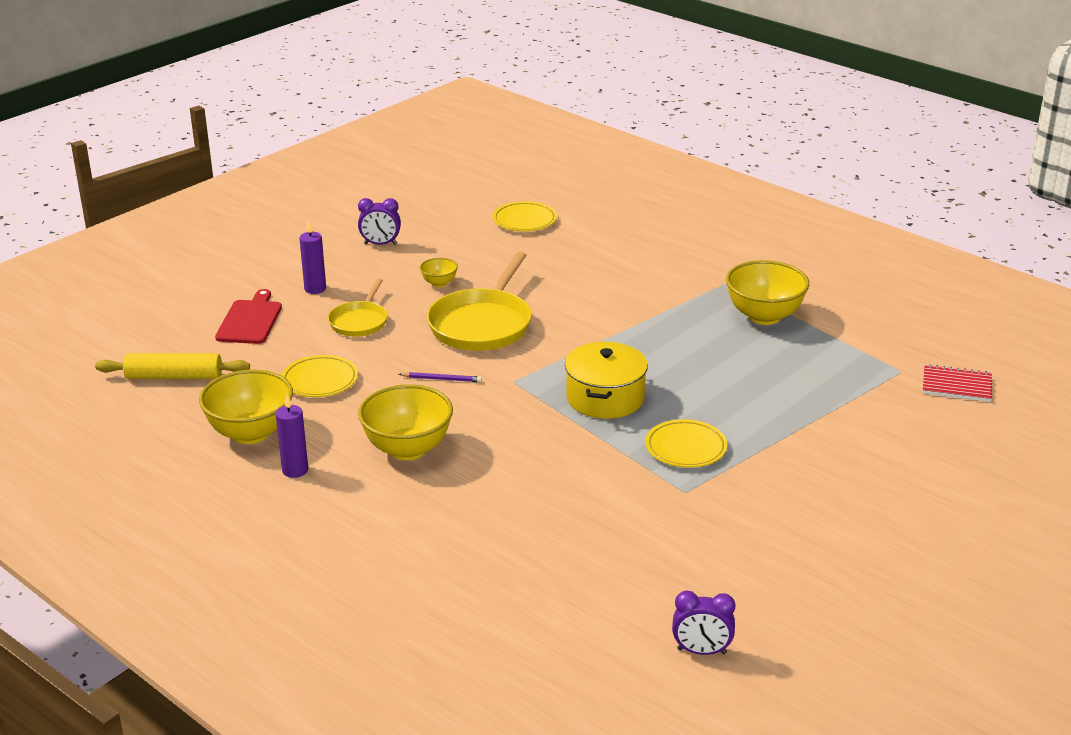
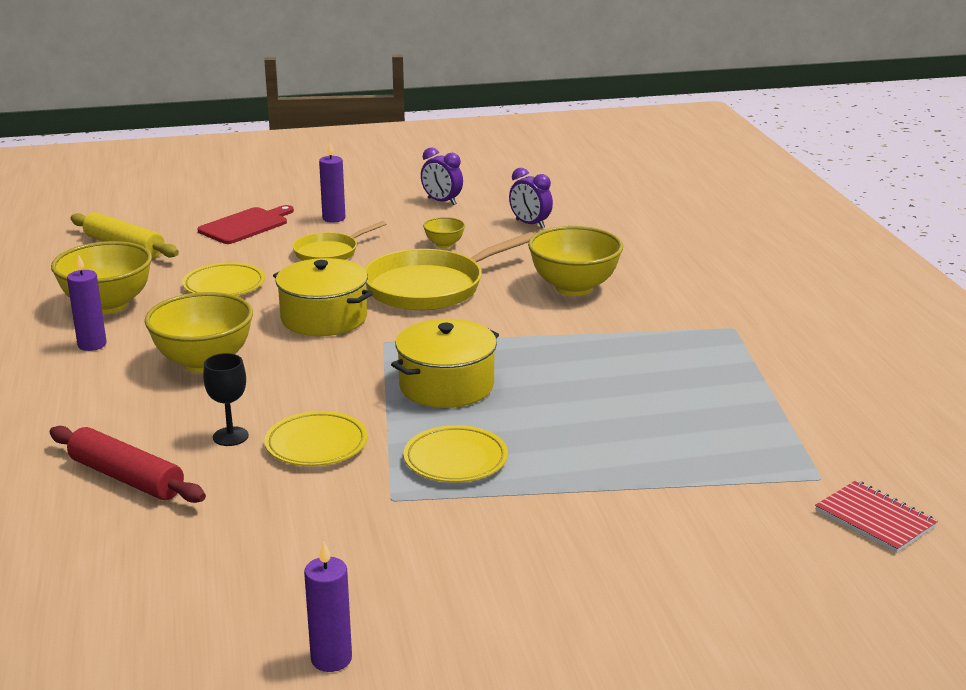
camera: 35 degrees right, 5 degrees down
purple pencil [399,372,482,382] -> yellow pot [273,258,373,336]
yellow plate [493,201,557,231] -> yellow plate moved to [264,411,368,466]
purple clock [672,590,735,655] -> purple clock moved to [509,168,553,228]
yellow bowl [726,260,809,325] -> yellow bowl moved to [528,226,623,296]
none -> red rolling pin [50,426,206,503]
none -> black goblet [203,353,249,446]
none -> purple candle [304,541,352,672]

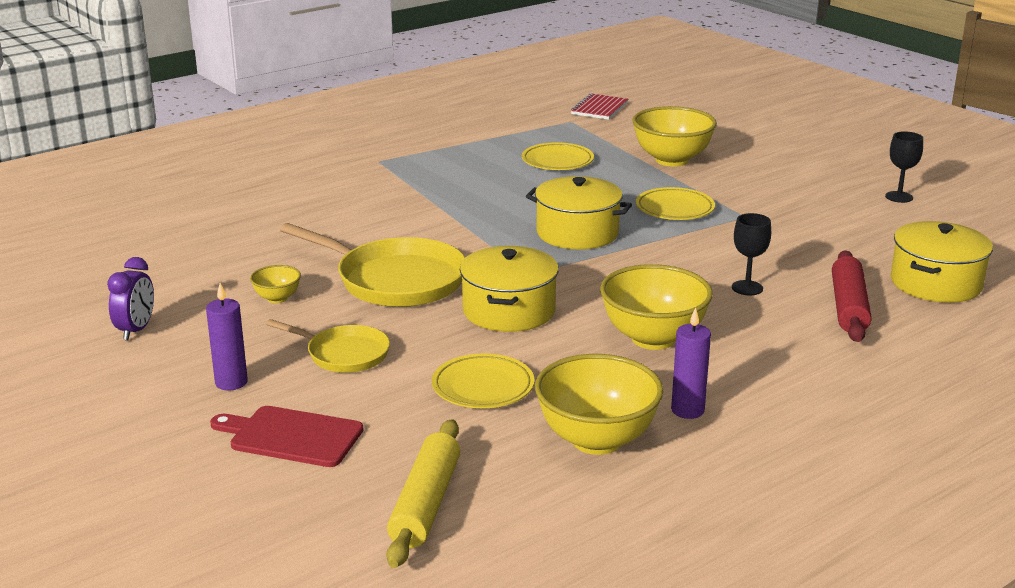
camera: 115 degrees left, 0 degrees up
yellow plate [264,411,368,466] -> yellow plate moved to [522,142,594,170]
purple candle [304,541,352,672] -> black goblet [885,131,923,203]
purple clock [509,168,553,228] -> none
yellow bowl [528,226,623,296] -> yellow bowl moved to [633,106,717,167]
none -> yellow pot [891,221,993,303]

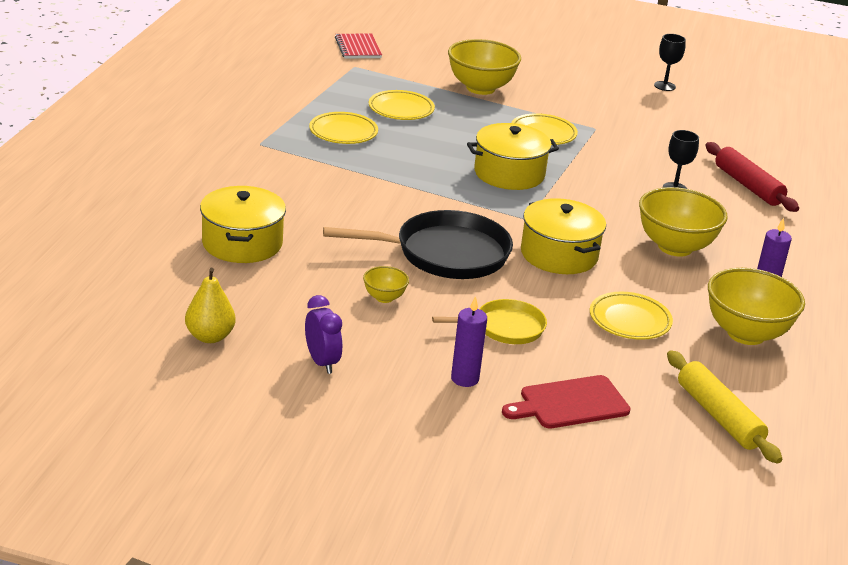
camera: 40 degrees left, 5 degrees up
yellow pan [280,223,465,307] -> black pan [323,210,513,279]
yellow pot [891,221,993,303] -> yellow pot moved to [200,186,286,263]
none -> yellow pear [185,268,236,343]
none -> yellow plate [309,112,378,144]

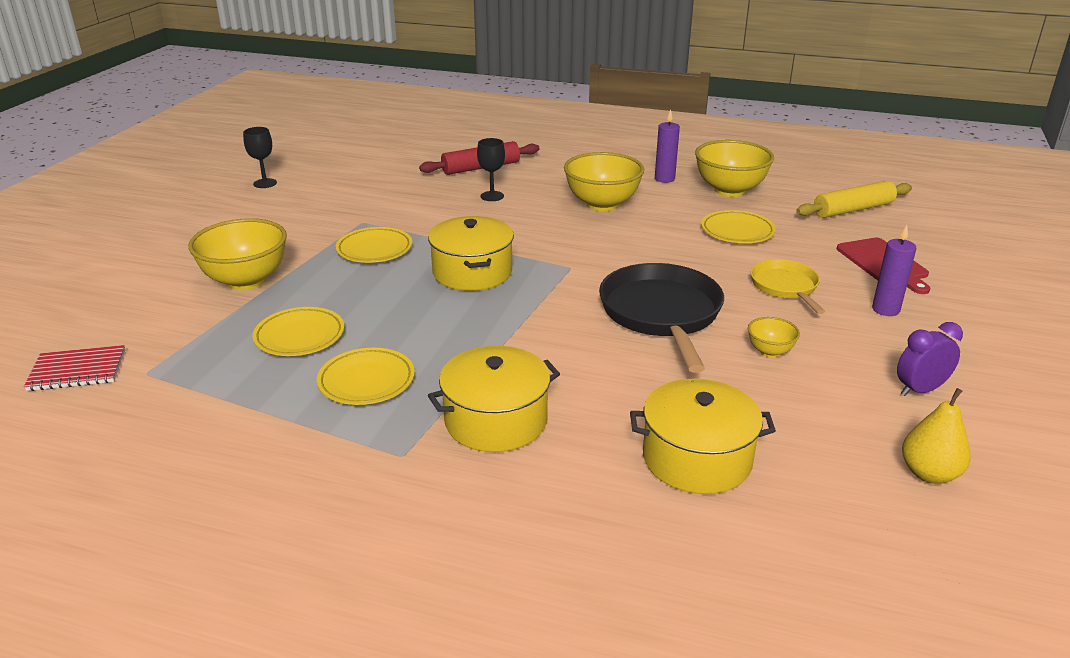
camera: 85 degrees left, 0 degrees up
yellow pot [521,198,606,274] -> yellow pot moved to [428,346,560,452]

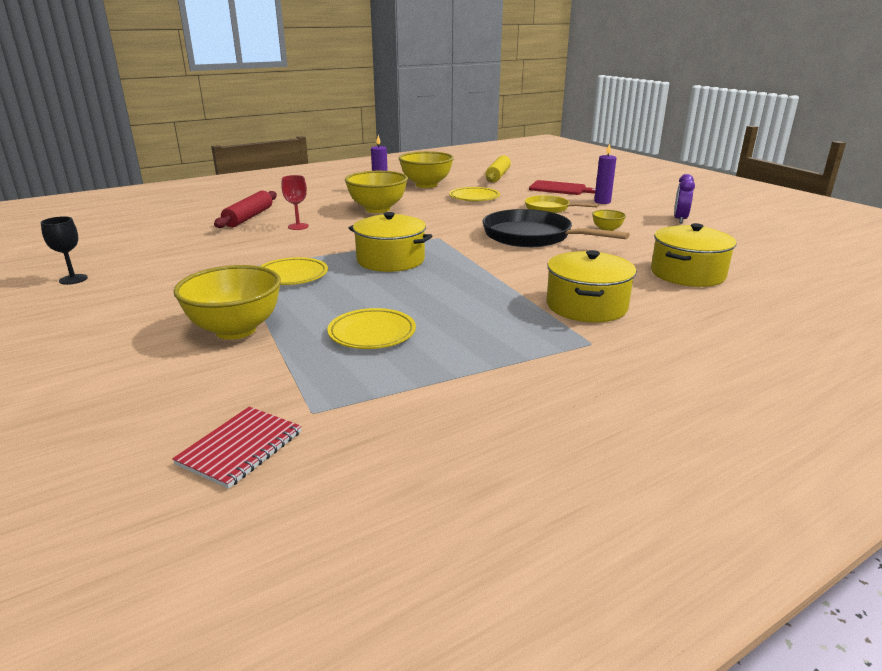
camera: 50 degrees left, 5 degrees down
yellow plate [317,348,415,405] -> none
black goblet [477,138,505,201] -> red goblet [281,175,309,230]
yellow pear [902,388,971,484] -> none

